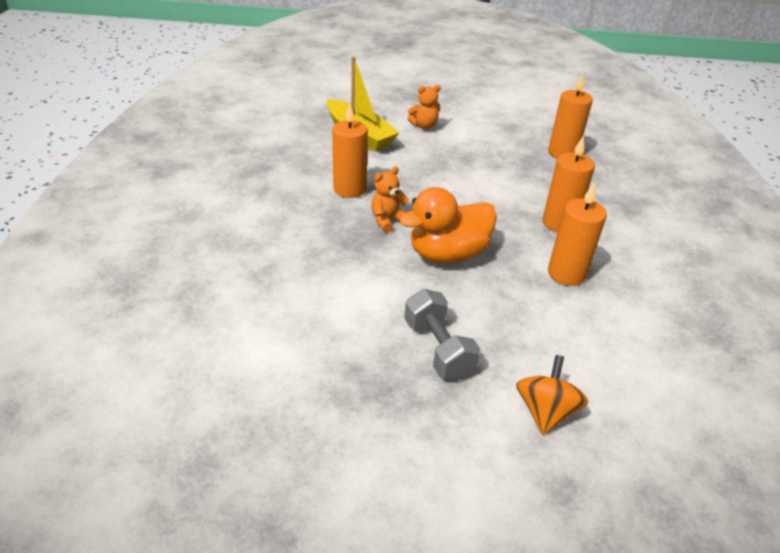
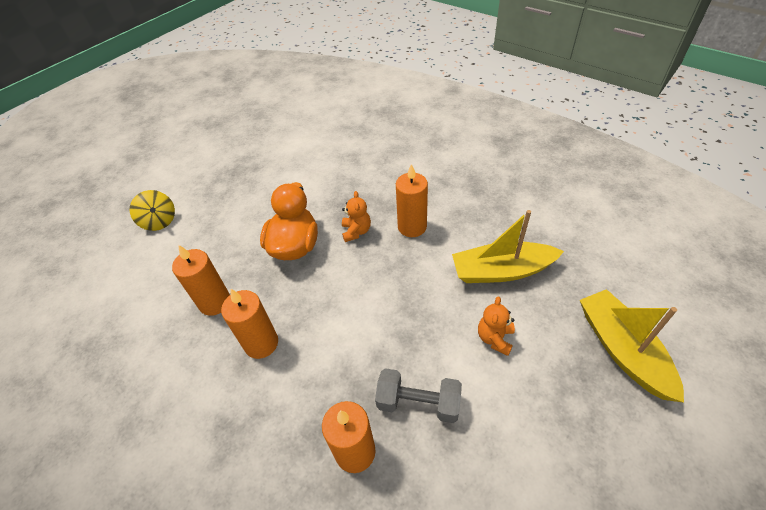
camera: 130 degrees right, 10 degrees up
grey dumbbell [405,289,480,380] -> grey dumbbell moved to [375,368,462,423]
orange spinning top [516,355,588,435] -> yellow spinning top [130,190,175,231]
none -> yellow boat [580,289,684,403]

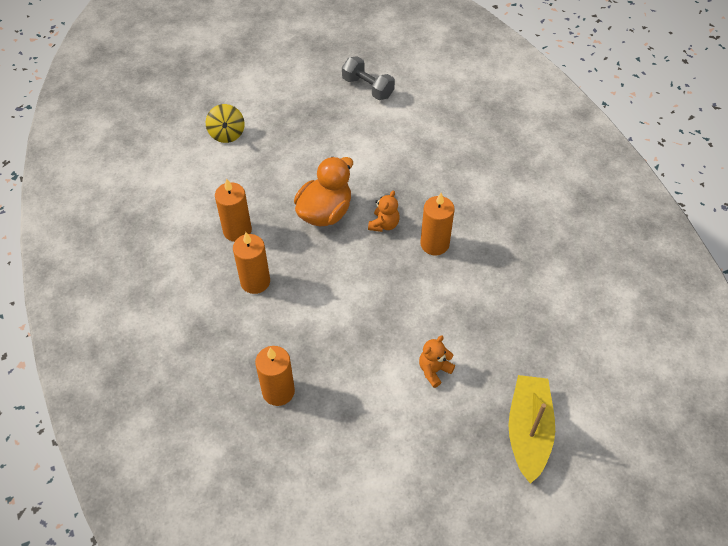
camera: 25 degrees right, 5 degrees up
grey dumbbell [375,368,462,423] -> grey dumbbell moved to [342,56,395,100]
yellow boat [452,210,564,283] -> none

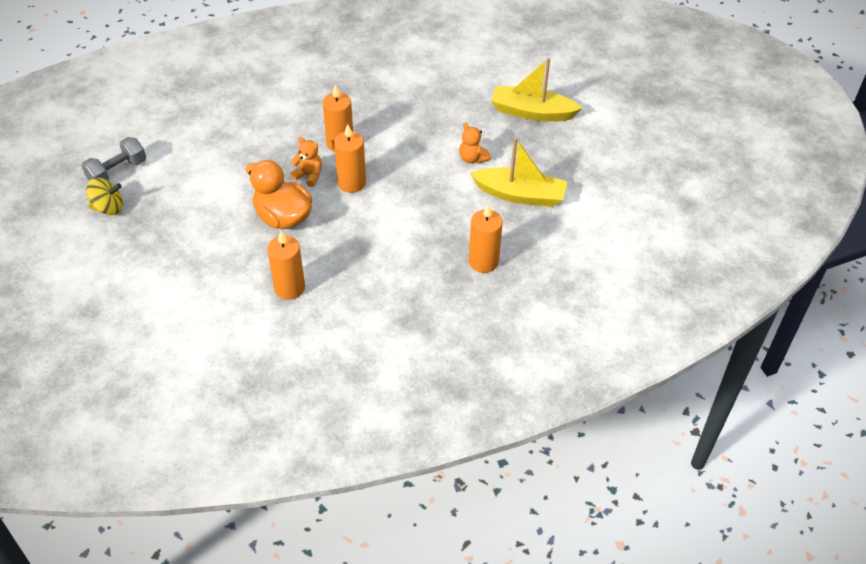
camera: 85 degrees left, 5 degrees down
yellow spinning top [206,104,245,143] -> yellow spinning top moved to [86,178,123,215]
orange candle [233,232,270,294] -> orange candle moved to [334,124,366,193]
none -> yellow boat [470,137,567,207]

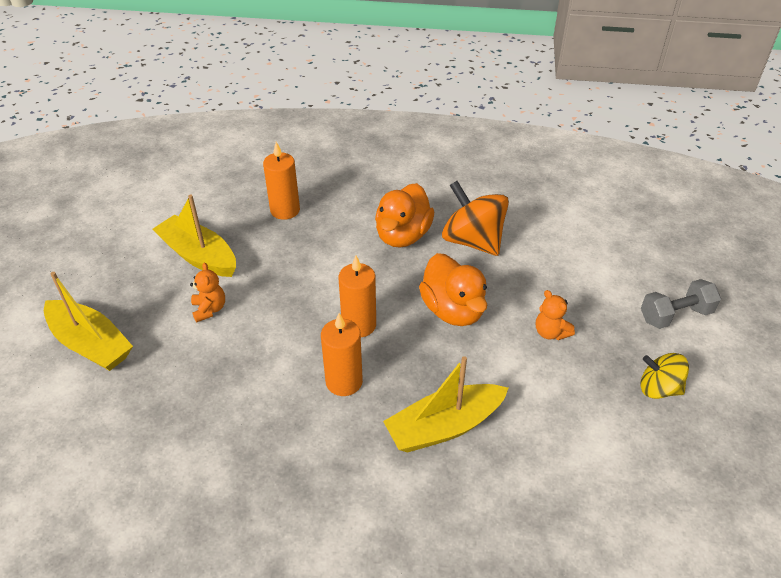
camera: 155 degrees left, 5 degrees down
grey dumbbell [81,137,146,181] -> grey dumbbell moved to [641,279,721,329]
orange candle [267,231,305,300] -> orange spinning top [442,181,509,256]
orange teddy bear [290,137,322,187] -> orange teddy bear moved to [536,290,575,340]
none -> orange duck [375,183,434,248]
none -> yellow boat [383,356,509,453]

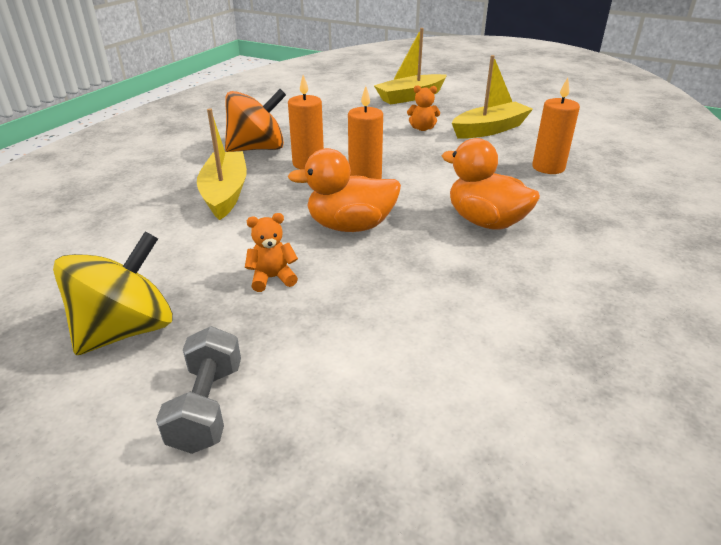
camera: 110 degrees right, 10 degrees down
orange spinning top [442,181,509,256] -> orange spinning top moved to [225,89,286,152]
yellow spinning top [640,353,689,399] -> yellow spinning top [53,231,173,355], size x1.67

